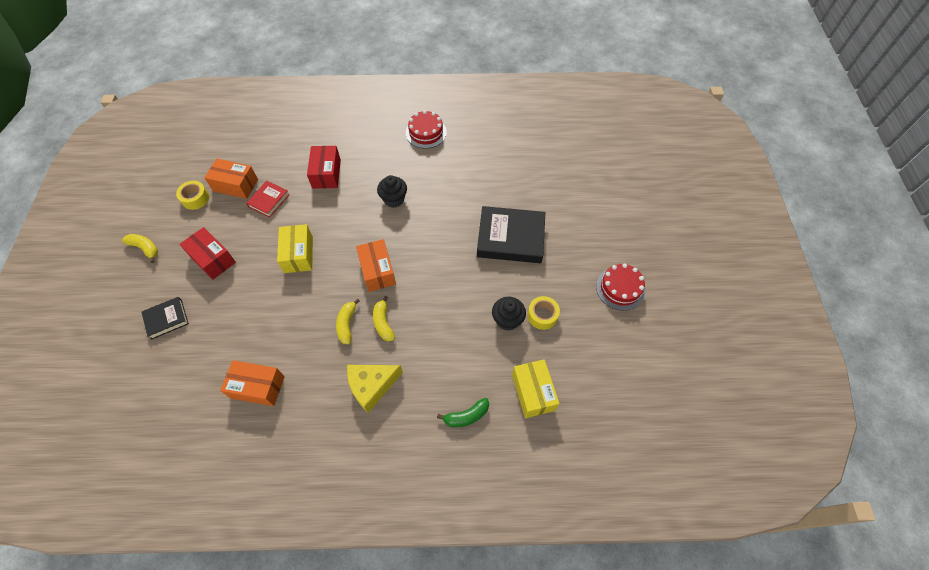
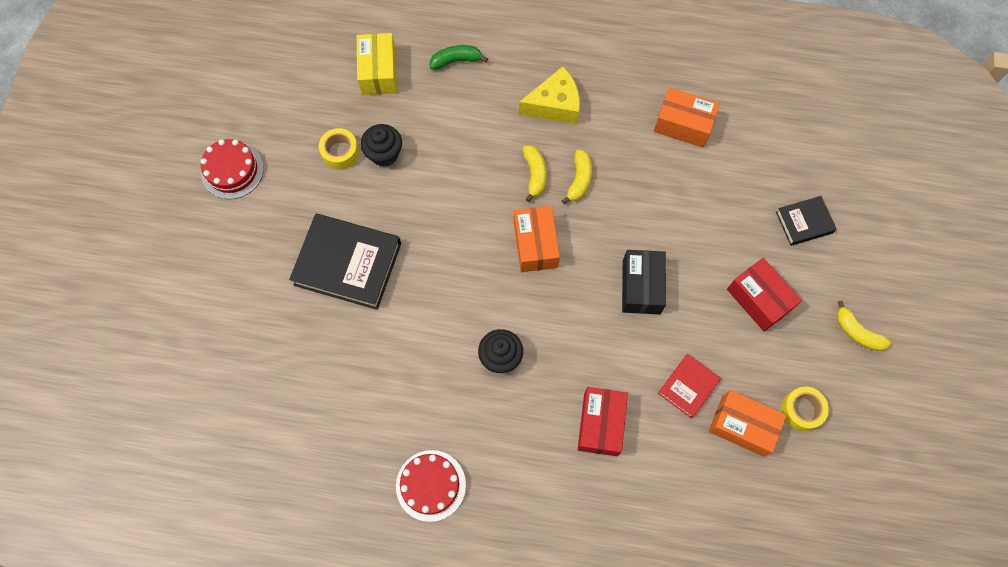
camera: 170 degrees left, 10 degrees up
yellow box [277,224,313,273] -> black box [622,250,666,314]

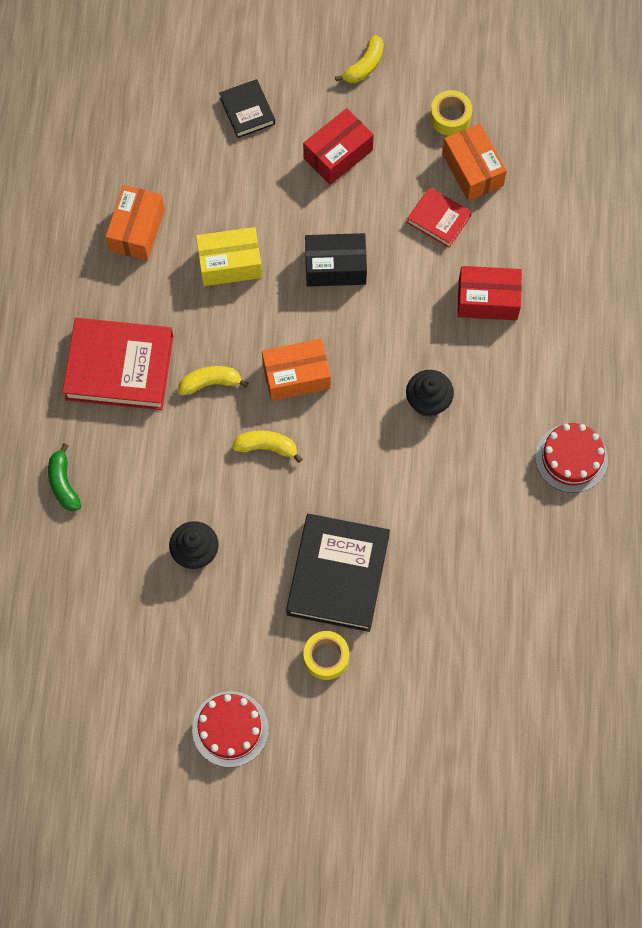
camera: 95 degrees left, 0 degrees up
yellow tape [319,128,359,170] -> yellow tape moved to [303,631,349,680]
yellow box [357,33,397,95] -> yellow box moved to [196,227,262,286]
yellow cheese [519,67,580,124] -> red book [62,318,173,410]
yellow banana [561,149,592,204] -> yellow banana moved to [232,431,302,463]
orange box [709,390,787,457] -> orange box turned 45 degrees counterclockwise [442,123,507,201]

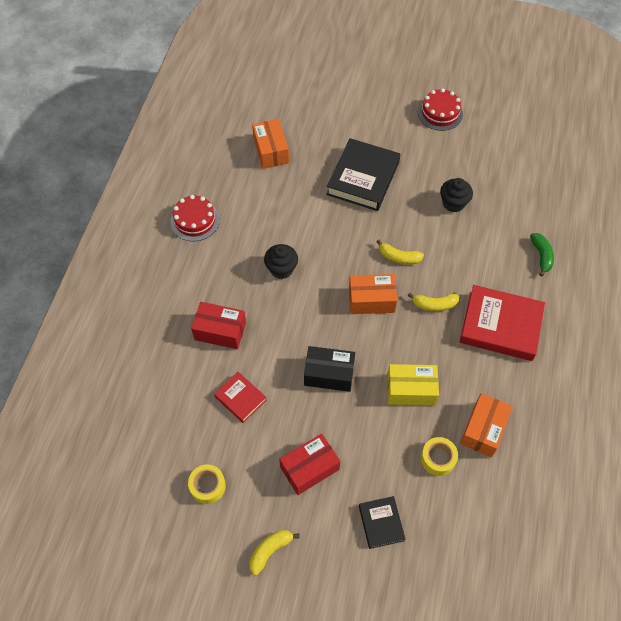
camera: 170 degrees left, 10 degrees down
yellow tape [303,631,349,680] -> yellow tape moved to [421,437,458,476]
orange box [442,123,507,201] -> orange box moved to [252,119,289,169]

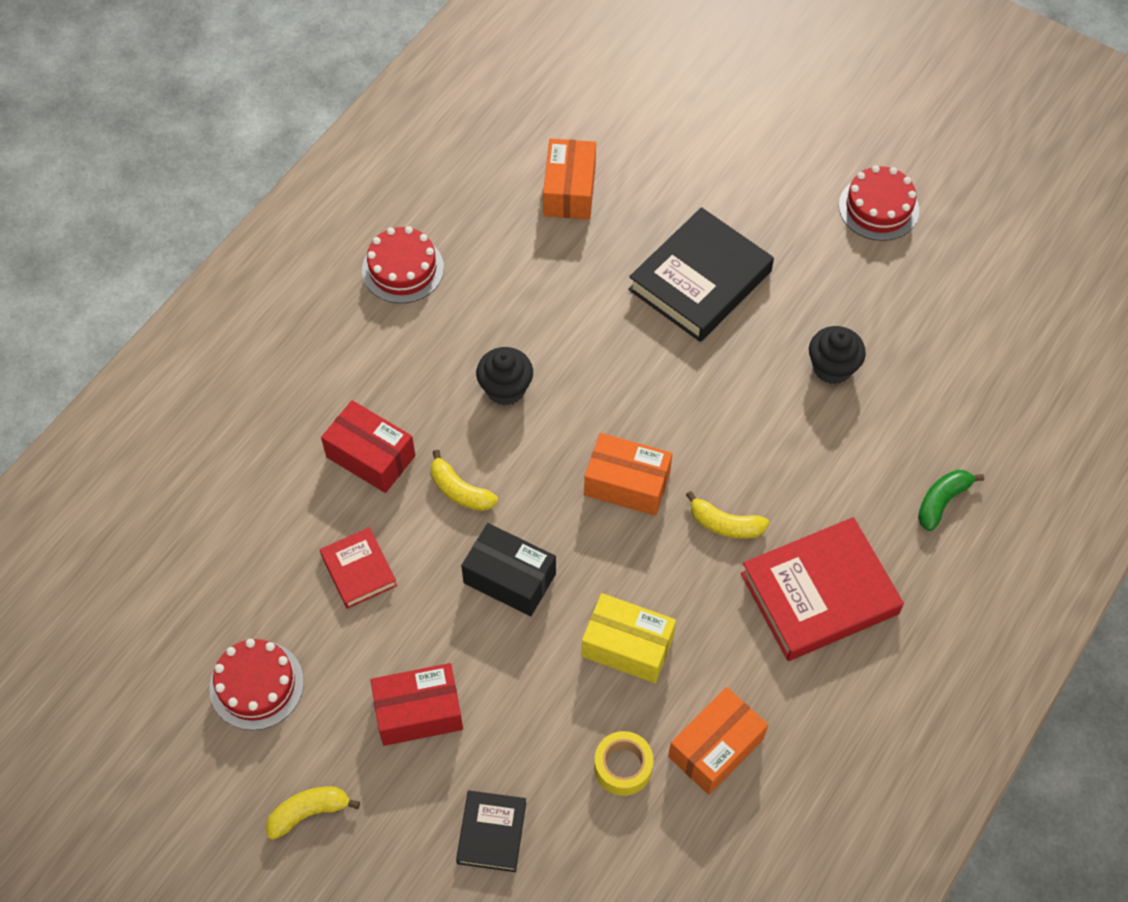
camera: 20 degrees right, 0 degrees up
yellow tape [188,464,226,504] -> red cake [210,639,304,730]
yellow banana [376,240,424,265] -> yellow banana moved to [431,450,498,511]
red book [460,285,545,361] -> red book turned 60 degrees counterclockwise [741,517,904,661]
green banana [530,233,554,276] -> green banana turned 150 degrees counterclockwise [918,470,984,531]

